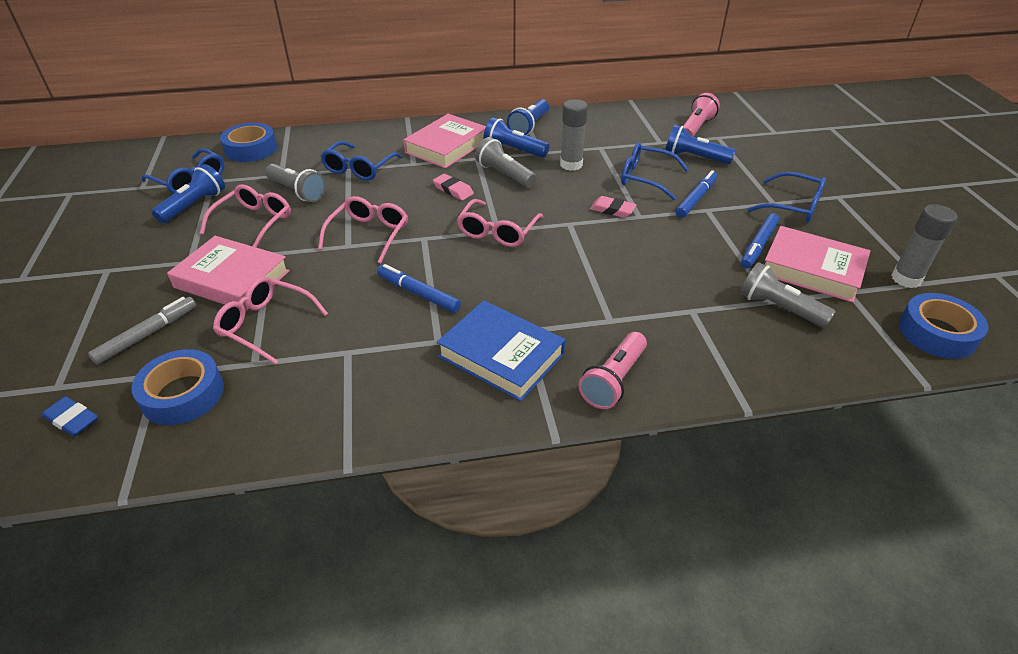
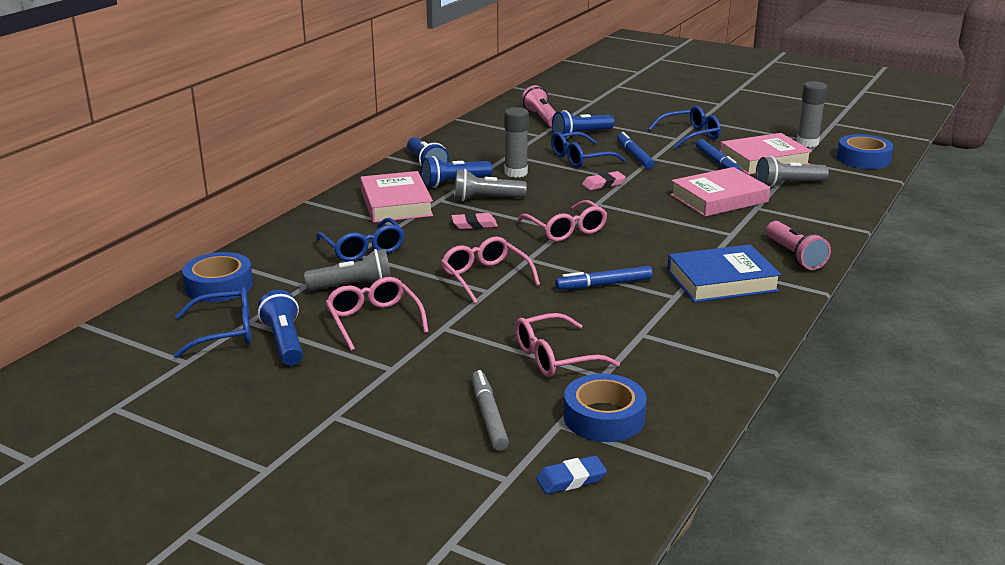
camera: 50 degrees left, 15 degrees down
pink book [167,236,290,311] -> pink book moved to [670,167,770,217]

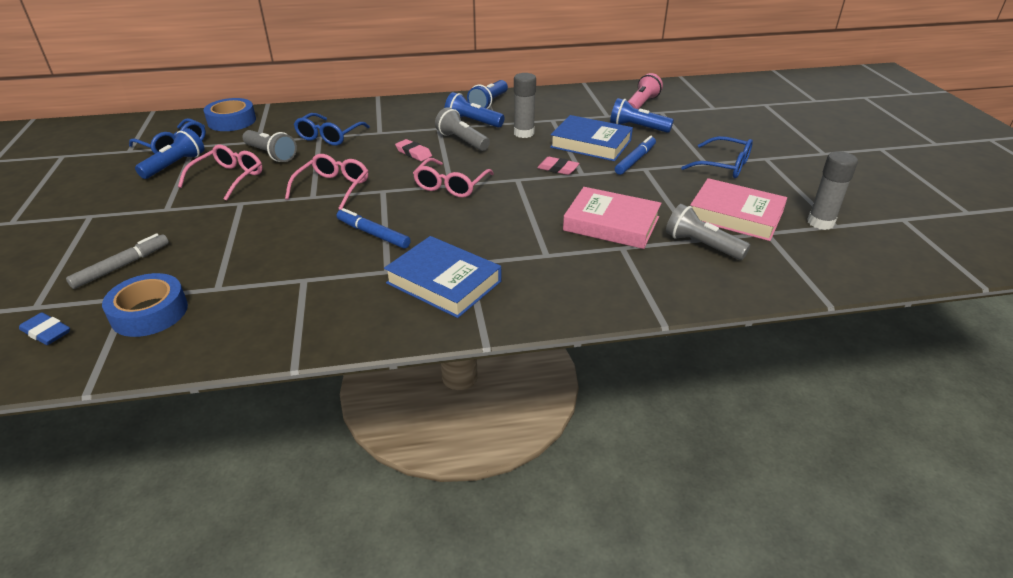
camera: 50 degrees right, 10 degrees up
pink book [360,171,433,223] -> none
pink glasses [515,313,620,377] -> none
blue glasses [551,132,626,168] -> blue book [550,115,633,161]
blue marker [696,139,741,171] -> none
pink flashlight [766,221,831,270] -> none
blue tape [837,134,894,169] -> none

